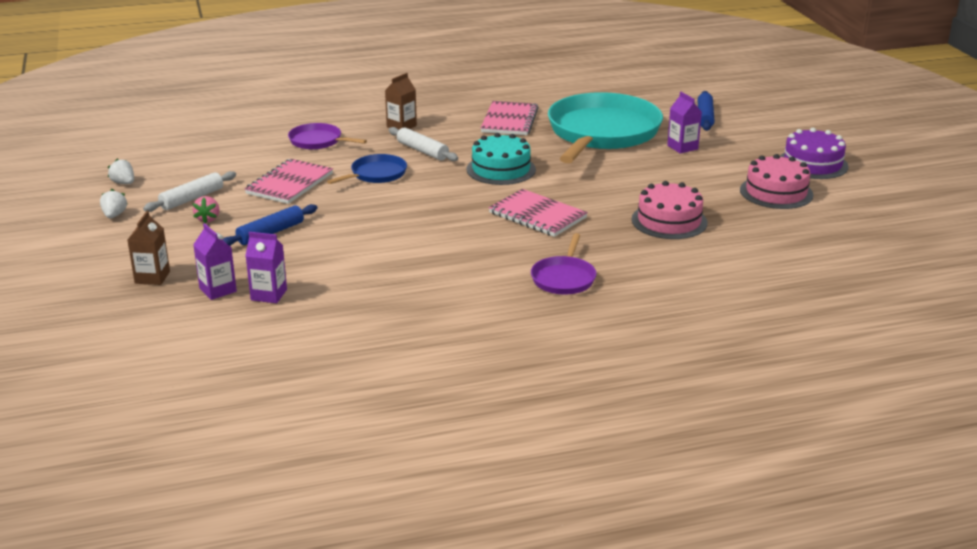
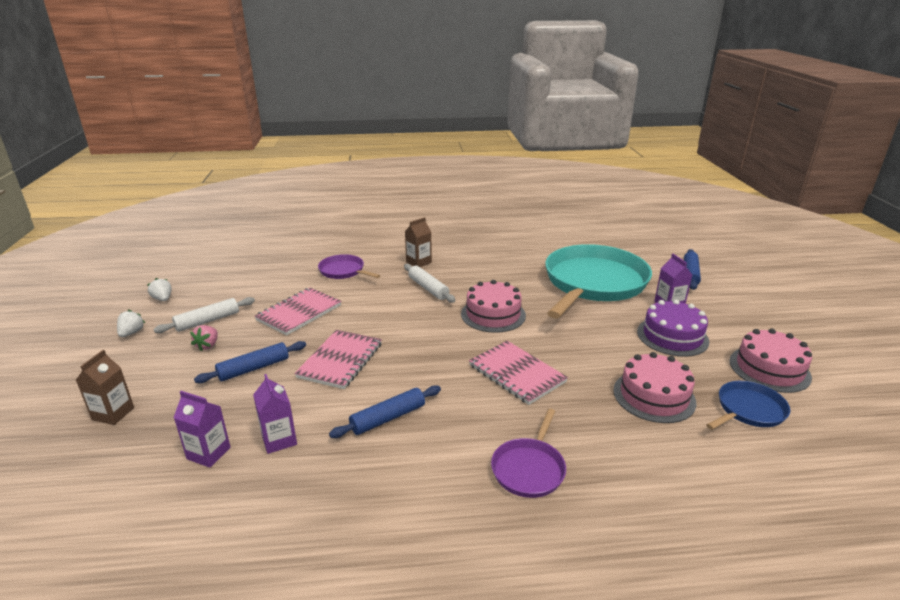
camera: 10 degrees right, 0 degrees up
purple carton [193,223,237,300] -> purple carton moved to [253,374,297,454]
blue pan [327,154,407,184] -> blue pan moved to [706,381,790,430]
turquoise cake [466,133,536,185] -> pink cake [461,280,526,333]
pink notebook [481,101,539,135] -> pink notebook moved to [295,330,382,389]
purple cake [780,128,848,179] -> purple cake moved to [637,300,709,357]
none -> blue rolling pin [329,385,441,438]

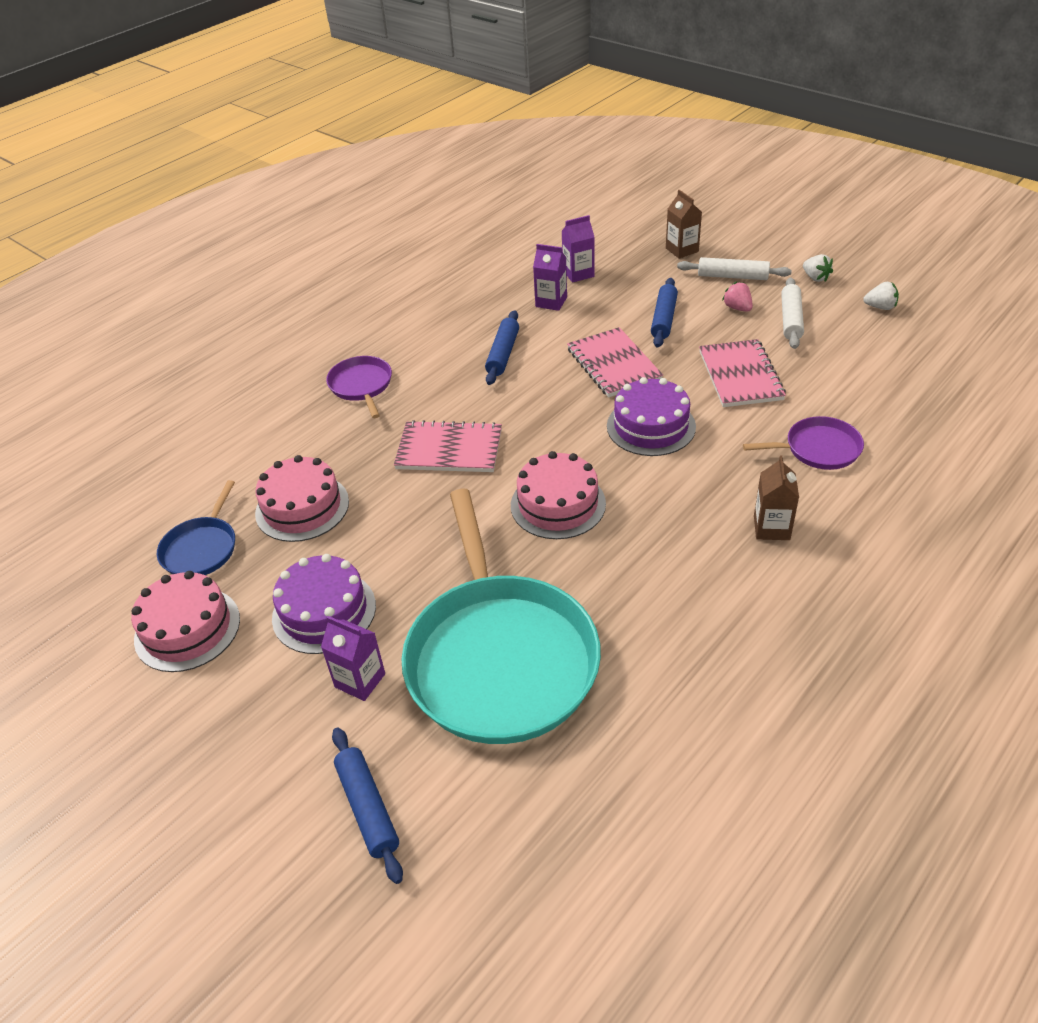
camera: 140 degrees right, 15 degrees up
white rolling pin [404,264,455,303] -> white rolling pin moved to [677,257,792,280]
none -> purple cake [607,377,696,456]

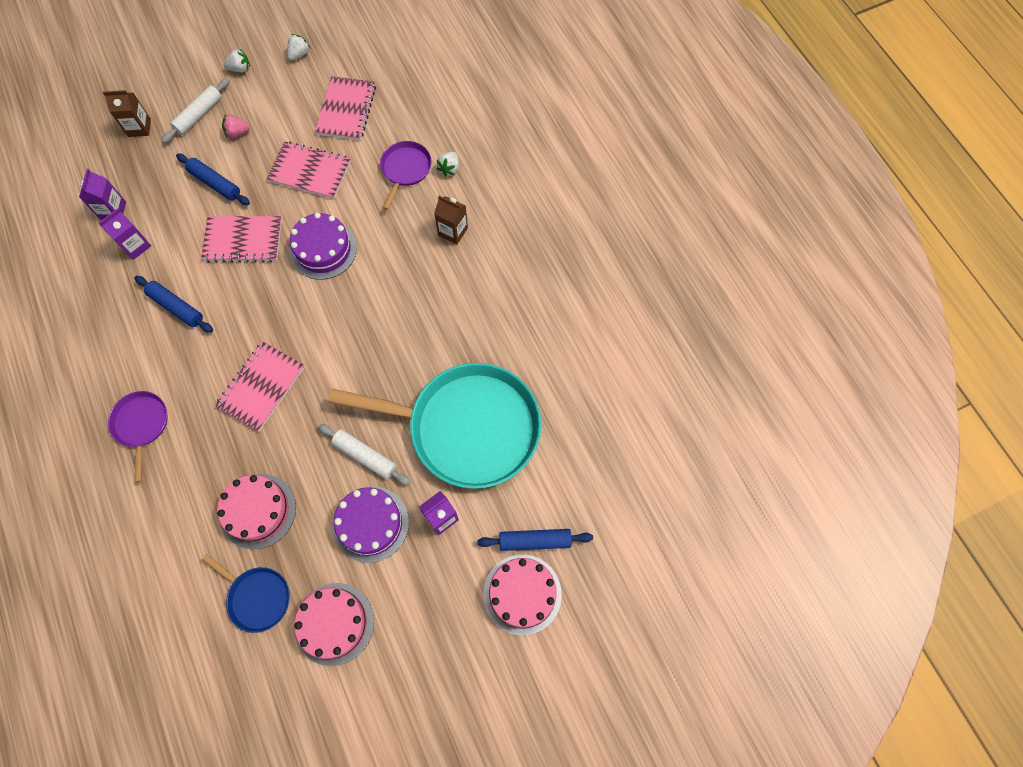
camera: 70 degrees left, 25 degrees up
purple pan [326,356,392,418] -> purple pan turned 75 degrees clockwise [108,391,168,482]
pink cake [511,451,606,539] -> pink cake moved to [483,554,562,636]
white rolling pin [781,278,804,349] -> white rolling pin moved to [318,424,410,485]
none -> pink notebook [315,76,376,140]
none -> white strawberry [437,152,459,176]

